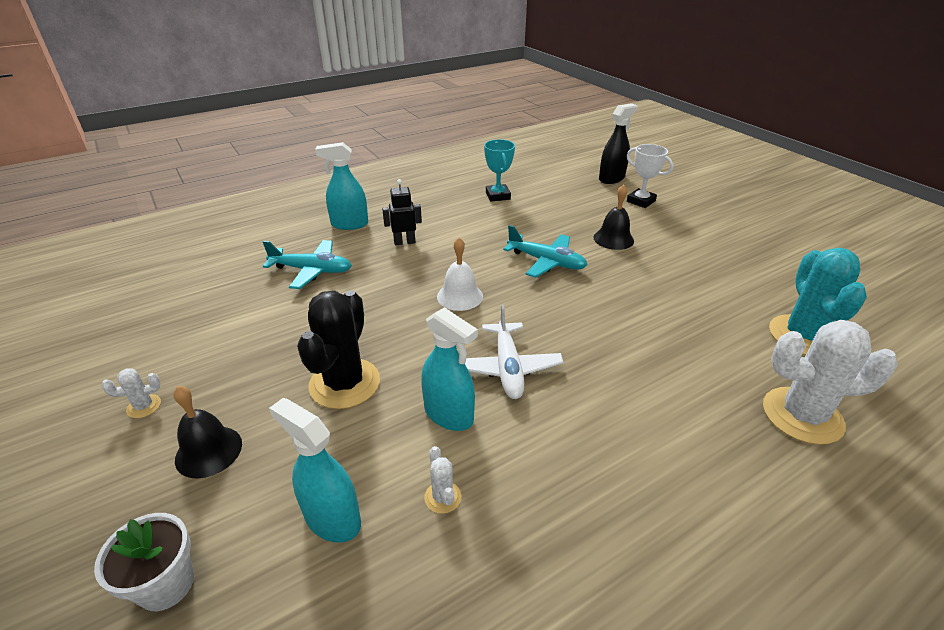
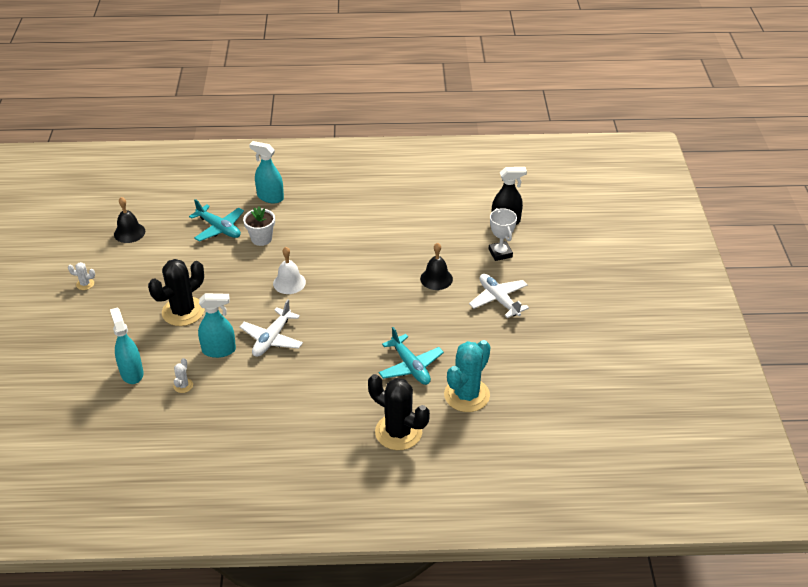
camera: 30 degrees right, 5 degrees up
white flower pot [94,513,194,611] -> white flower pot moved to [243,206,275,246]
black bell [173,386,242,479] -> black bell moved to [114,197,145,243]
black robot [382,179,422,245] -> none
turquoise spray bottle [421,307,478,431] -> turquoise spray bottle turned 75 degrees counterclockwise [198,293,236,358]
turquoise trophy [484,139,515,201] -> none
turquoise plane [503,225,587,278] -> turquoise plane moved to [379,327,444,385]
white cactus [763,320,898,445] -> black cactus [368,374,430,450]
none -> white plane [469,274,529,318]

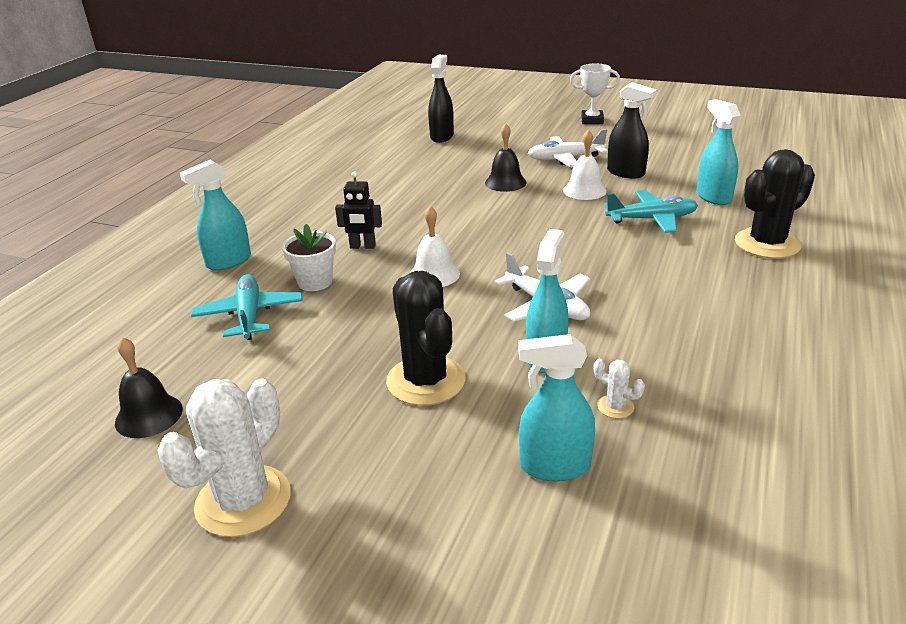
camera: 65 degrees left, 10 degrees down
white cactus [68,262,95,290] -> white cactus [158,378,291,537], size x2.32
turquoise plane [189,199,244,242] -> turquoise plane turned 75 degrees counterclockwise [191,274,303,340]
turquoise cactus [444,340,491,412] -> turquoise spray bottle [696,99,741,205]
white trophy [489,208,517,261] -> white trophy moved to [570,64,620,124]
none -> black robot [335,171,382,249]
none -> white bell [563,129,607,200]
none -> black spray bottle [607,82,657,178]

